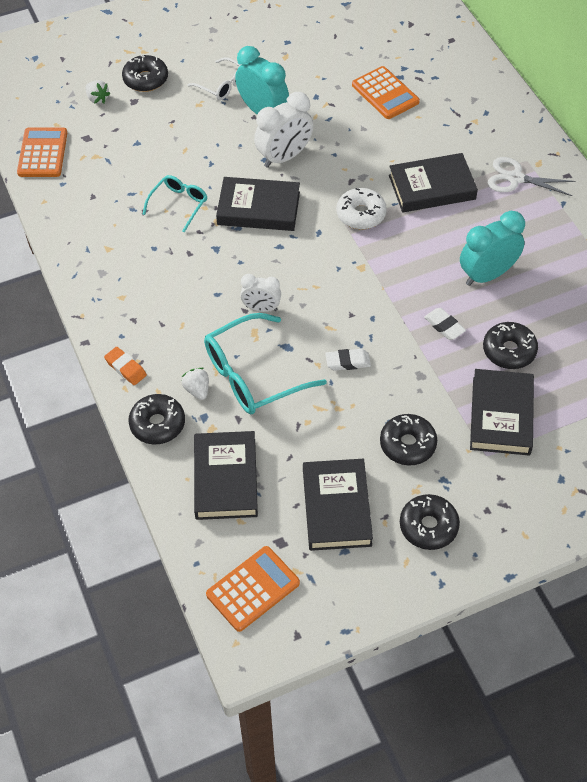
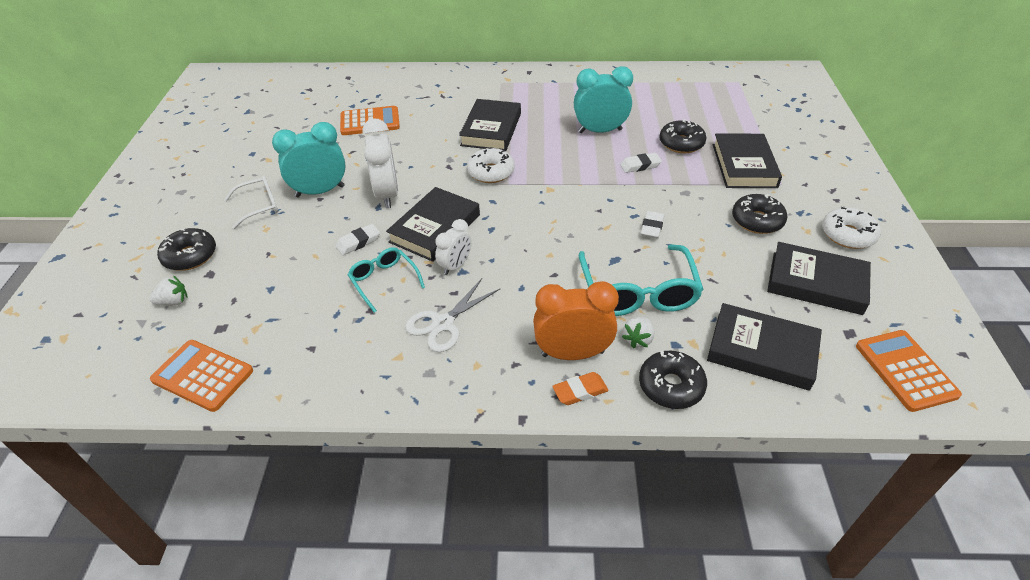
camera: 65 degrees left, 10 degrees down
white strawberry [181,368,209,400] -> white strawberry turned 60 degrees counterclockwise [622,317,655,348]
white clock [240,274,281,312] -> white clock moved to [435,219,472,275]
black donut [400,494,460,550] -> white donut [822,207,881,249]
turquoise clock [460,211,525,286] -> turquoise clock turned 90 degrees clockwise [574,66,633,133]
black book [470,369,534,456] -> black book turned 60 degrees clockwise [713,134,782,188]
white scissors [488,157,575,196] -> white scissors moved to [405,278,500,352]
none -> white eraser [336,224,380,255]
none -> orange clock [533,281,619,360]

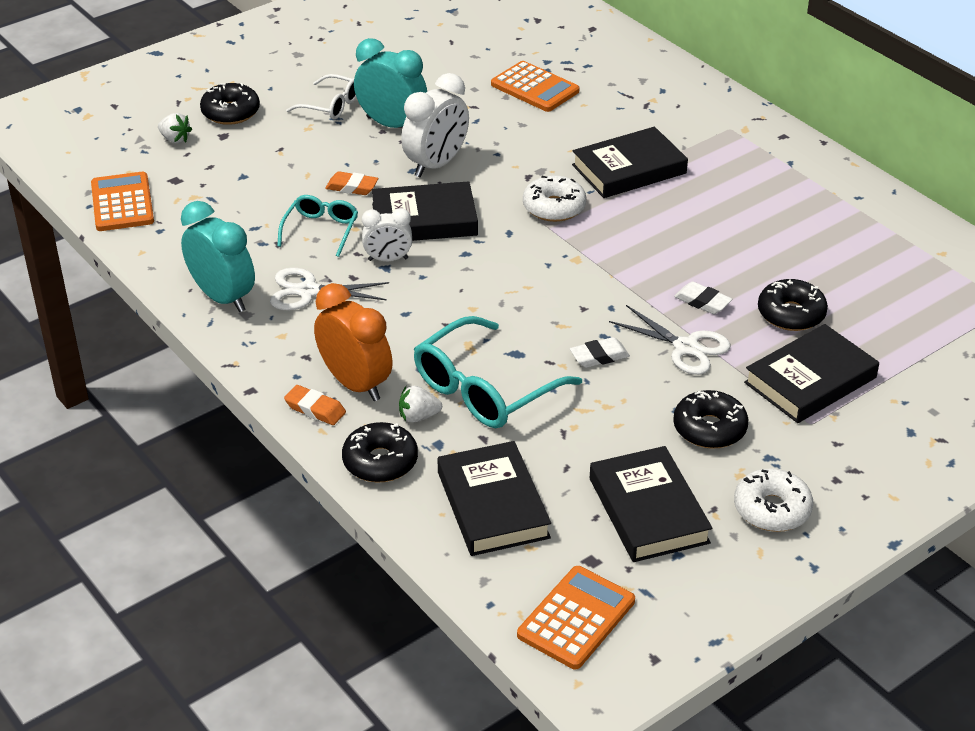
camera: 50 degrees right, 5 degrees down
white eraser [336,224,380,255] -> orange eraser [325,171,378,195]
turquoise clock [574,66,633,133] -> turquoise clock moved to [181,201,255,312]
none -> white scissors [609,305,731,375]

